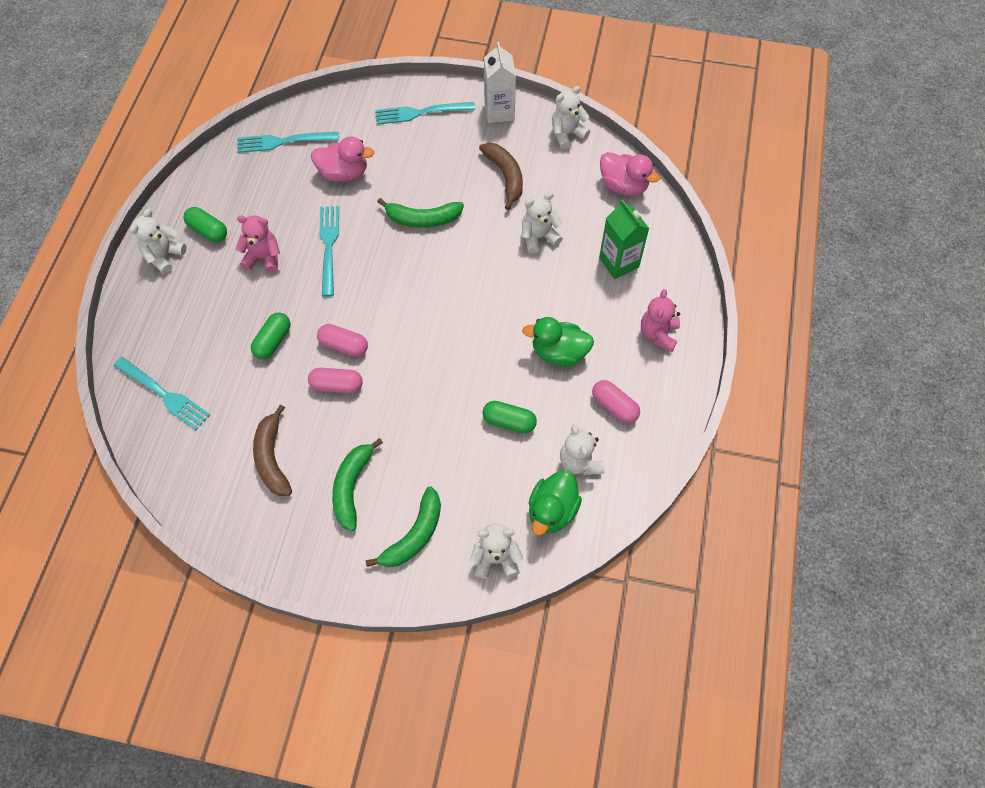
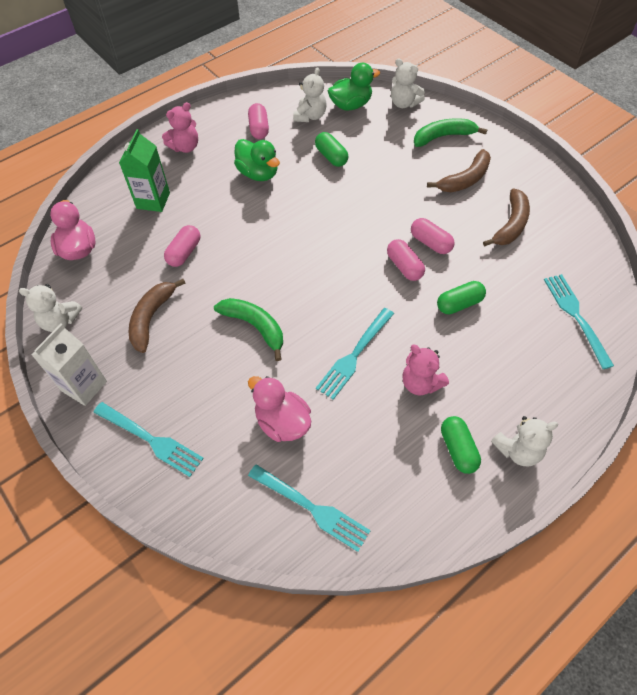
camera: 140 degrees left, 5 degrees down
green banana [332,438,383,531] -> brown banana [427,149,491,192]
white teddy bear [522,192,563,254] -> pink capsule [164,225,200,267]

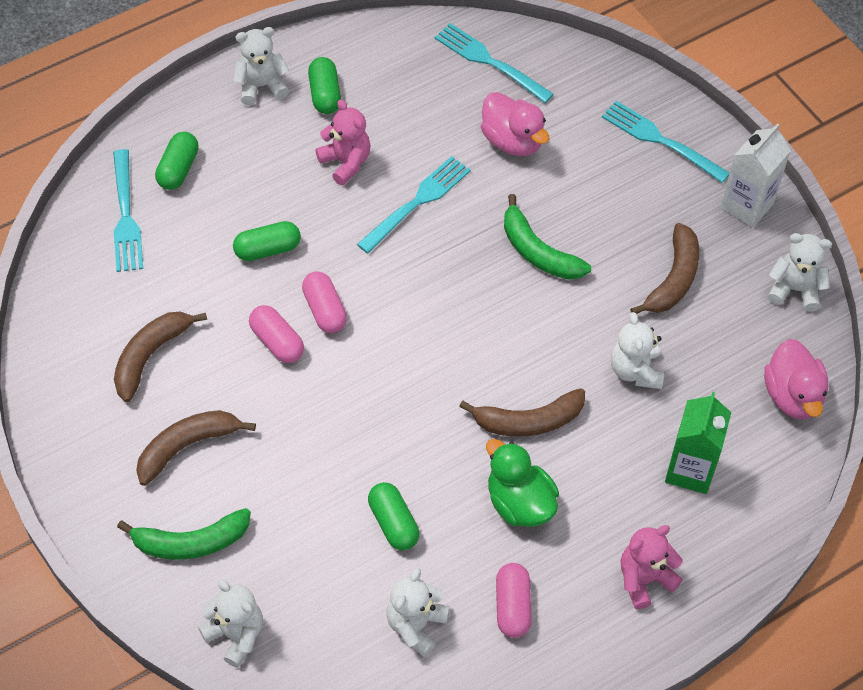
camera: 175 degrees left, 0 degrees up
pink capsule [164,225,200,267] -> white teddy bear [611,312,664,389]
green duck [328,63,380,110] -> none
none -> green capsule [155,132,199,190]
none -> brown banana [459,388,585,437]

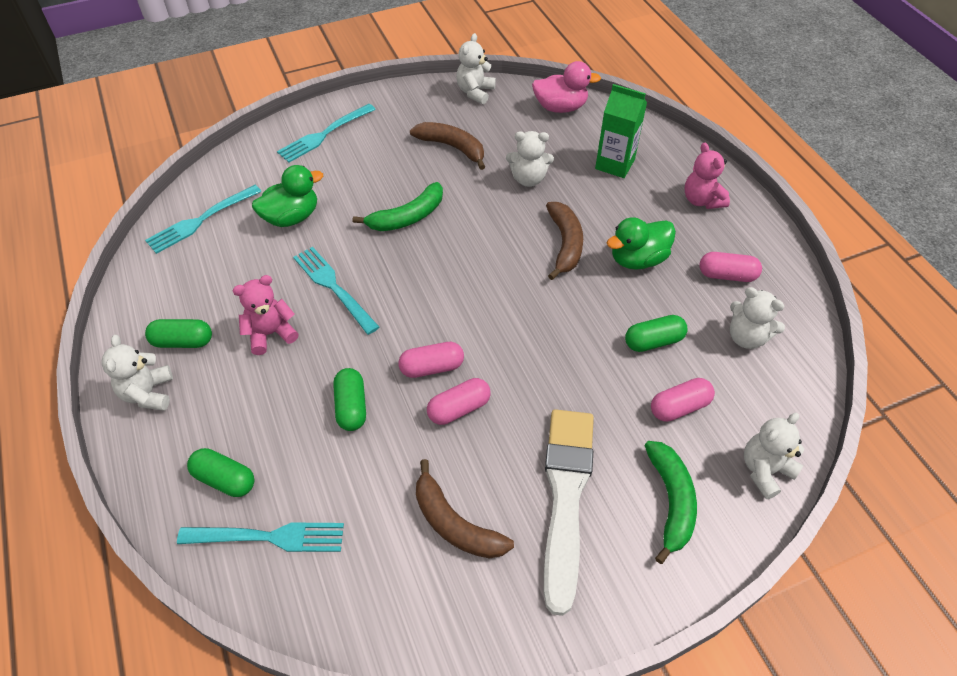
camera: 80 degrees left, 5 degrees down
brown banana [136,410,256,486] -> white brush [544,409,594,616]
pink duck [481,92,549,156] -> green duck [252,165,323,227]
white carton [721,123,791,228] -> none
none -> pink capsule [651,378,715,422]

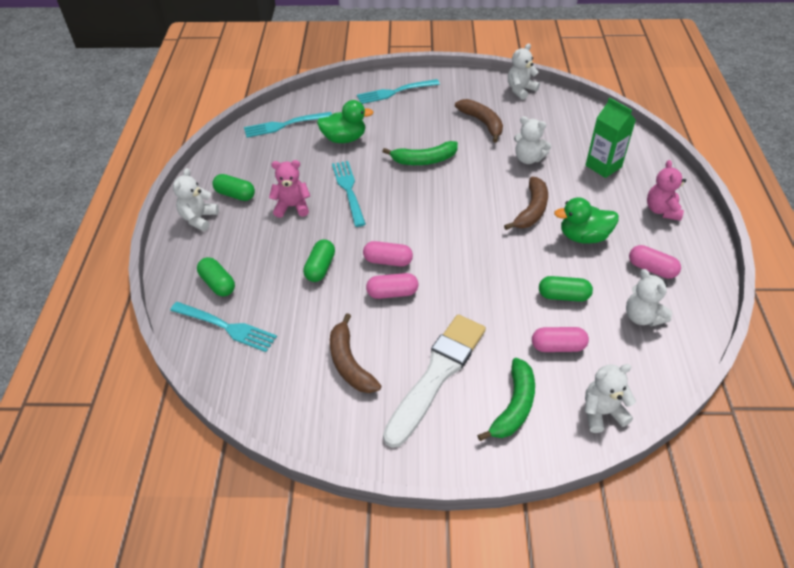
camera: 25 degrees right, 5 degrees down
pink duck [532,61,601,113] -> none

